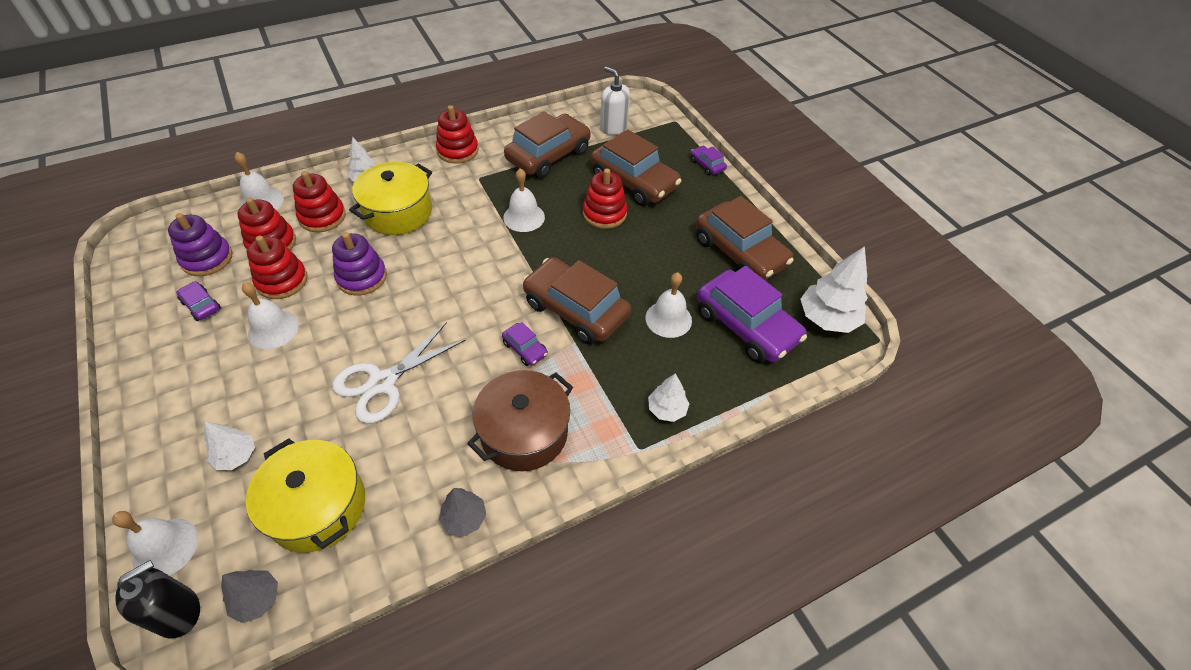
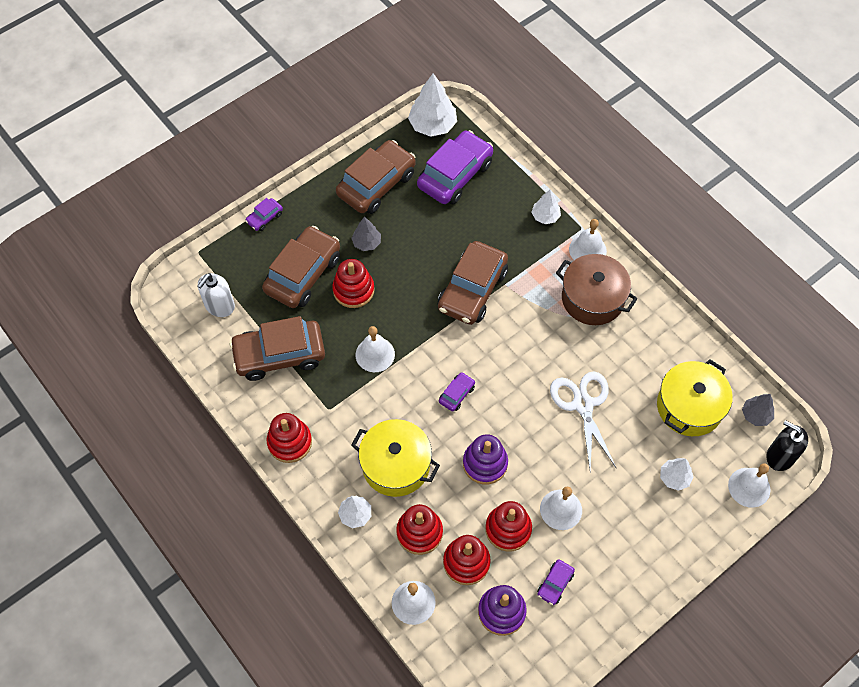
camera: 100 degrees left, 10 degrees up
white scissors [332,322,466,424] -> white scissors turned 135 degrees counterclockwise [550,372,616,470]
grey tree [439,488,486,537] -> grey tree moved to [351,217,381,251]
purple car [502,322,548,366] -> purple car moved to [439,372,475,411]
brown car [504,111,591,178] -> brown car turned 45 degrees counterclockwise [229,316,325,381]
white bell [645,272,692,338] -> white bell moved to [569,219,607,260]

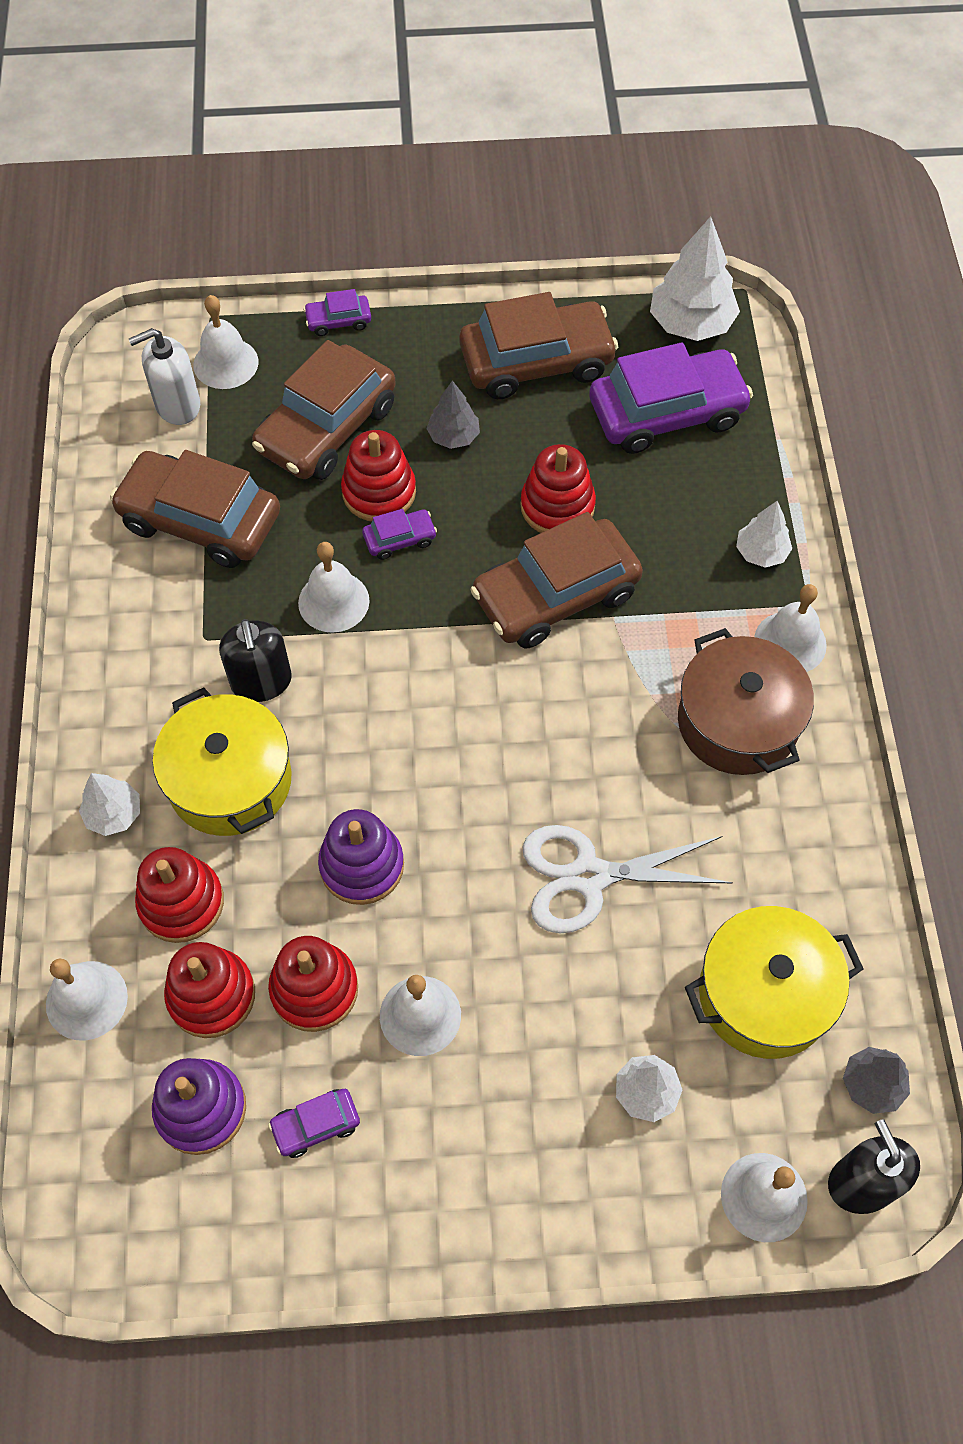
camera: 35 degrees right, 0 degrees up
brown car [262,226,340,308] -> brown car turned 150 degrees clockwise [252,340,396,480]
red stacking toy [267,413,312,463] -> red stacking toy moved to [520,444,596,533]
purple car [439,372,475,411] -> purple car moved to [362,509,437,560]
white scissors [550,372,616,470] -> white scissors turned 120 degrees counterclockwise [522,825,733,933]
none -> white bell [193,295,258,389]
none -> black soap dispenser [219,619,292,702]

